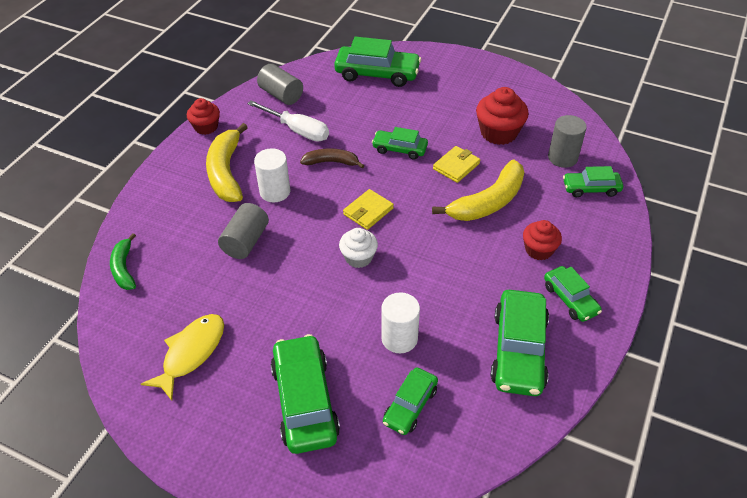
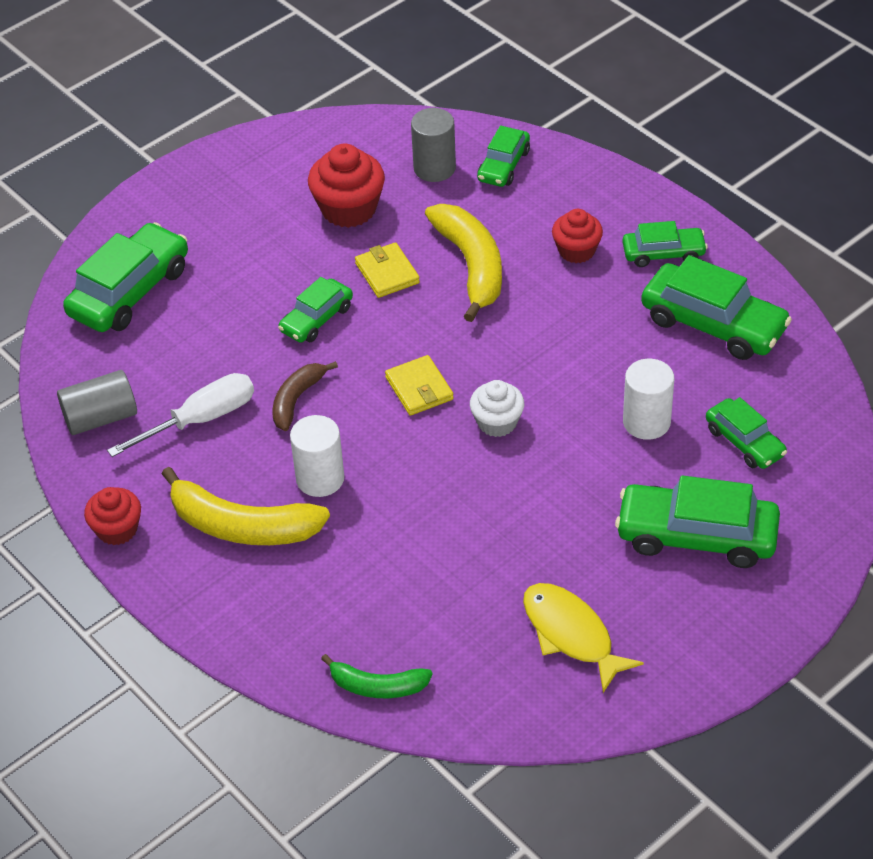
camera: 65 degrees left, 0 degrees up
grey cylinder [218,203,269,259] -> none

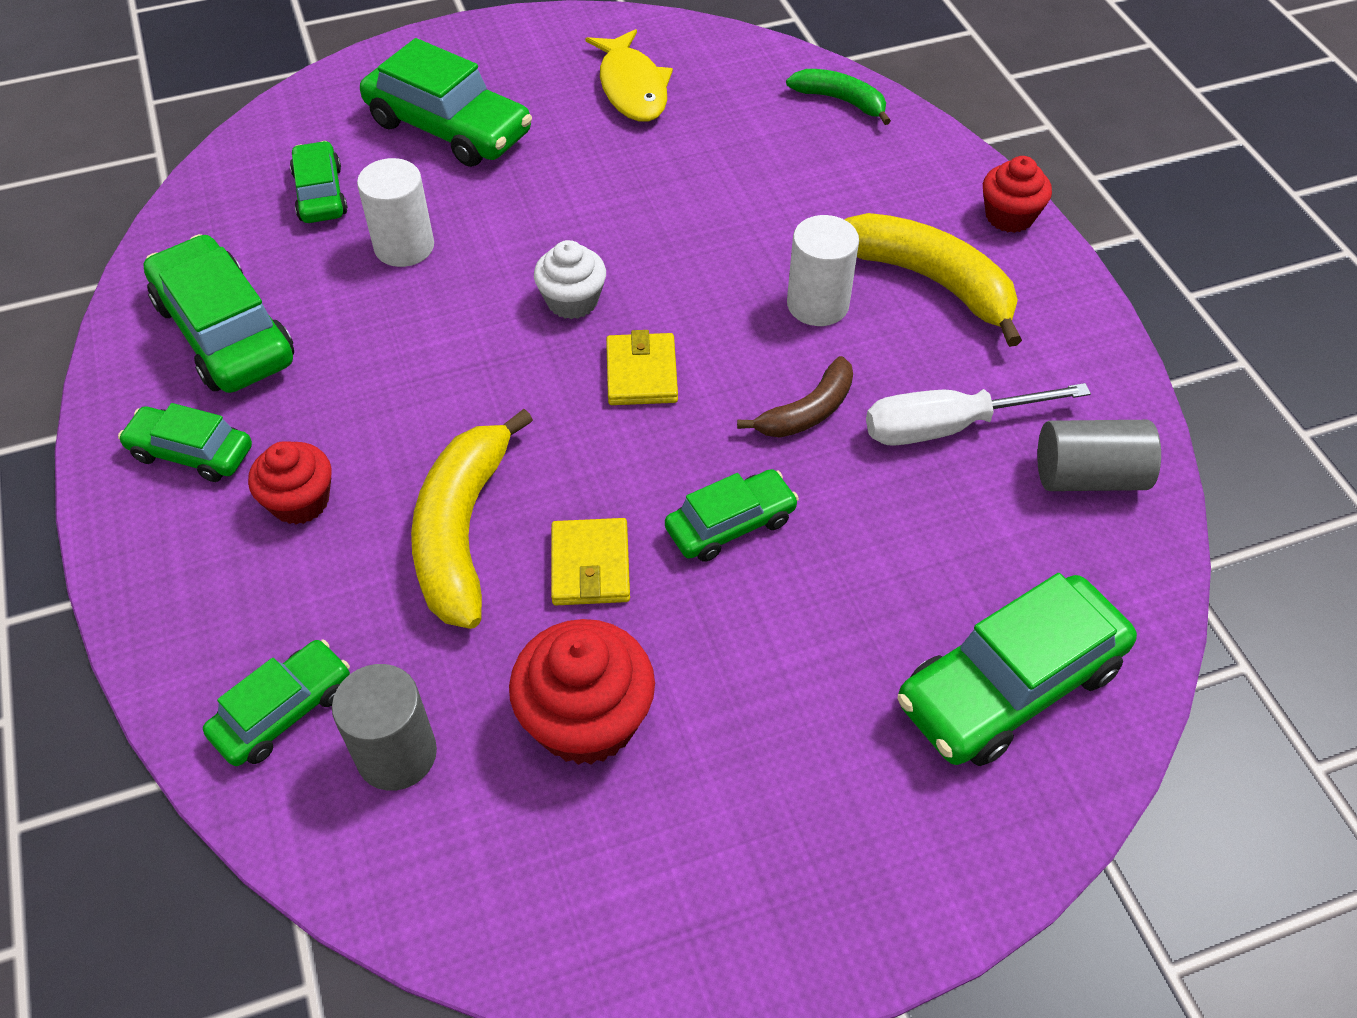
camera: 160 degrees left, 5 degrees up
red cupcake [84,487,141,545] -> red cupcake moved to [983,156,1052,233]

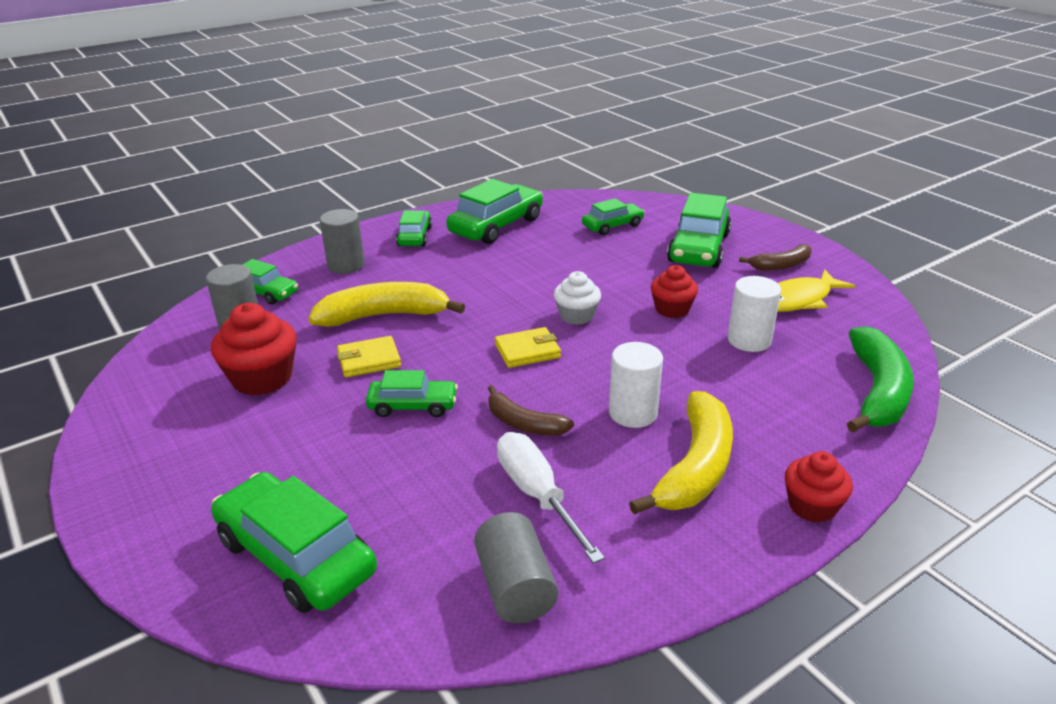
camera: 75 degrees right, 20 degrees down
red cupcake [248,441,332,525] -> red cupcake moved to [651,265,698,318]
white cylinder [357,158,434,267] -> white cylinder moved to [728,276,781,352]
green car [665,469,799,562] -> green car turned 45 degrees counterclockwise [366,370,458,417]
green banana [786,69,891,125] -> green banana [847,326,914,433], size x1.71
none -> grey cylinder [320,209,365,274]
none -> brown banana [739,244,811,271]

